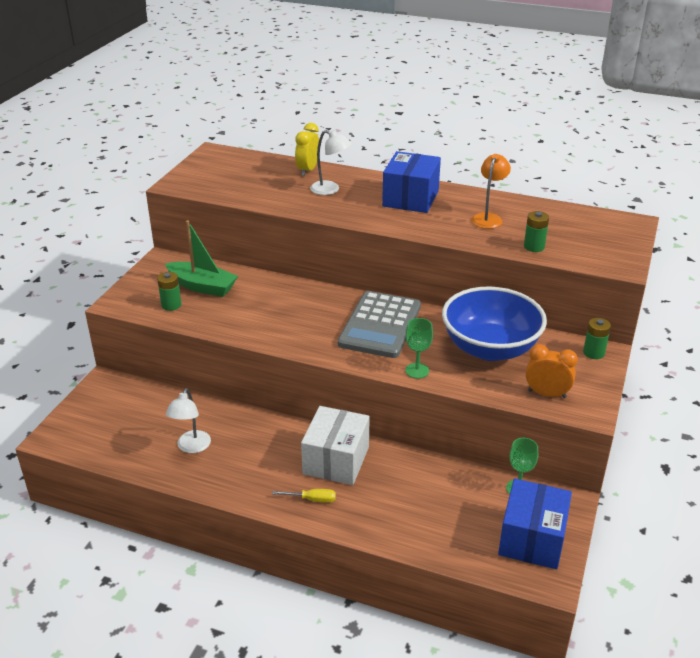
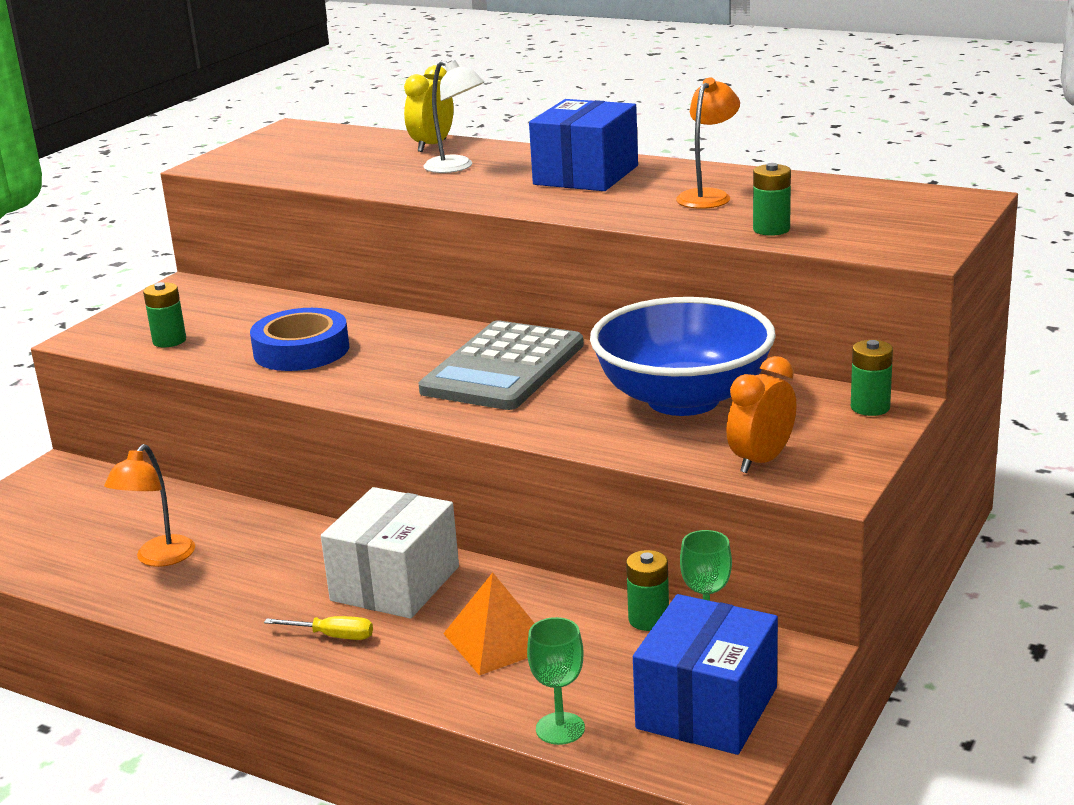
camera: 10 degrees right, 10 degrees down
green boat [165,220,238,297] -> none
white lamp [166,388,211,453] -> orange lamp [104,444,195,567]
green goblet [405,318,433,379] -> green goblet moved to [527,617,585,745]
orange clock [526,344,578,398] -> orange clock turned 75 degrees counterclockwise [726,356,796,473]
none -> blue tape [250,308,349,371]
none -> orange pyramid [443,572,535,675]
none -> green battery [626,550,669,631]

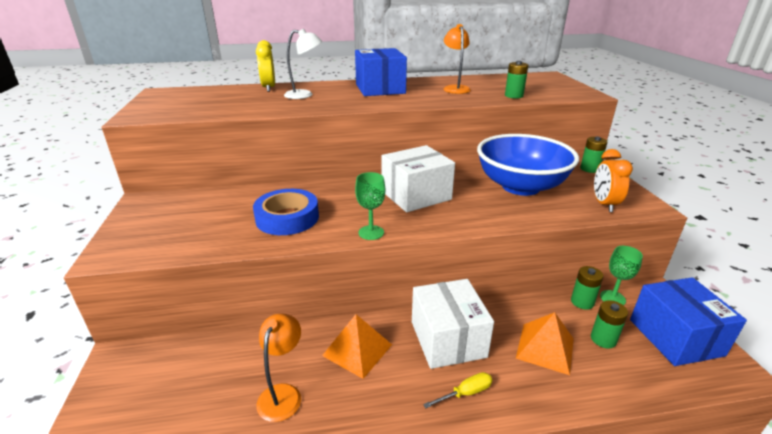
camera: 40 degrees left, 5 degrees up
orange lamp [104,444,195,567] -> orange lamp turned 150 degrees counterclockwise [256,314,301,422]
green battery [143,282,186,347] -> green battery moved to [591,300,628,348]
grey calculator [419,320,584,410] -> white box [382,145,455,212]
green goblet [527,617,585,745] -> green goblet moved to [355,172,385,240]
none -> orange pyramid [322,314,392,379]

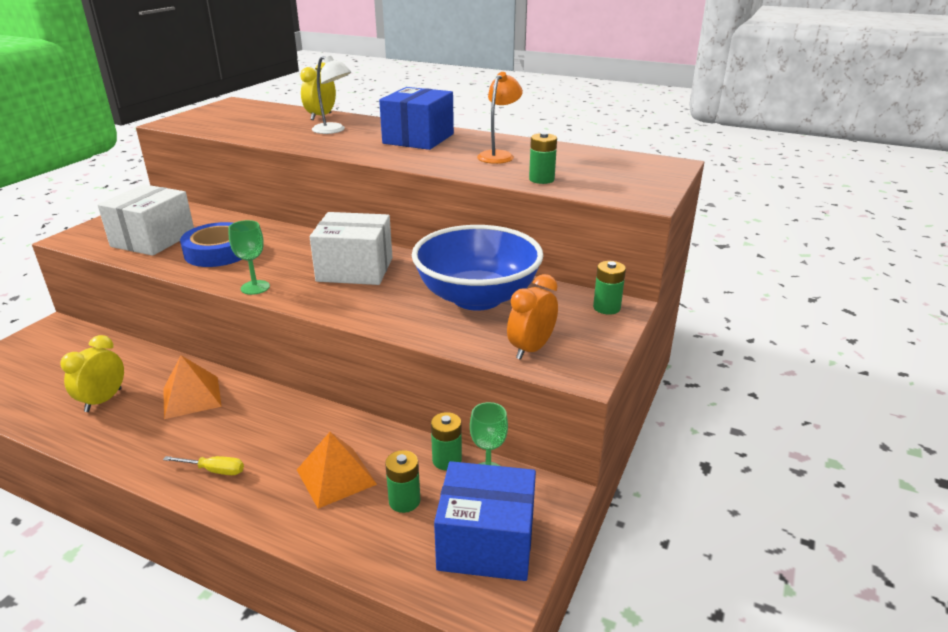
camera: 35 degrees right, 0 degrees up
orange lamp [256,314,301,422] -> yellow clock [60,335,124,412]
white box [412,279,494,369] -> white box moved to [98,184,194,256]
blue box [630,277,747,366] -> blue box turned 75 degrees clockwise [434,461,536,581]

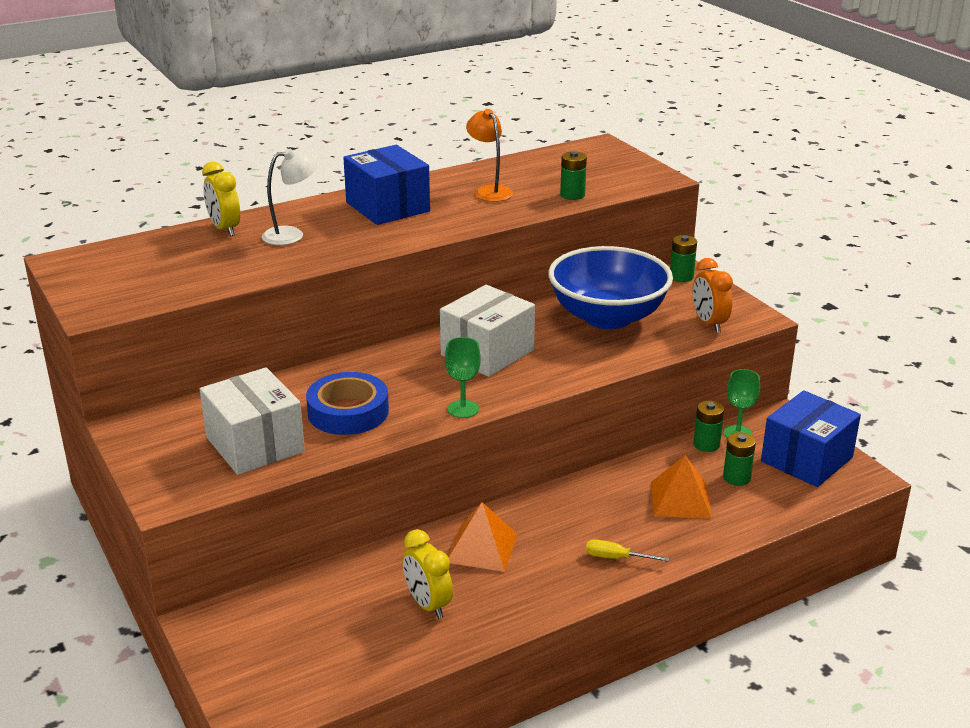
camera: 55 degrees left, 0 degrees up
yellow screwdriver [163,456,244,475] -> yellow screwdriver turned 120 degrees counterclockwise [586,539,669,562]

